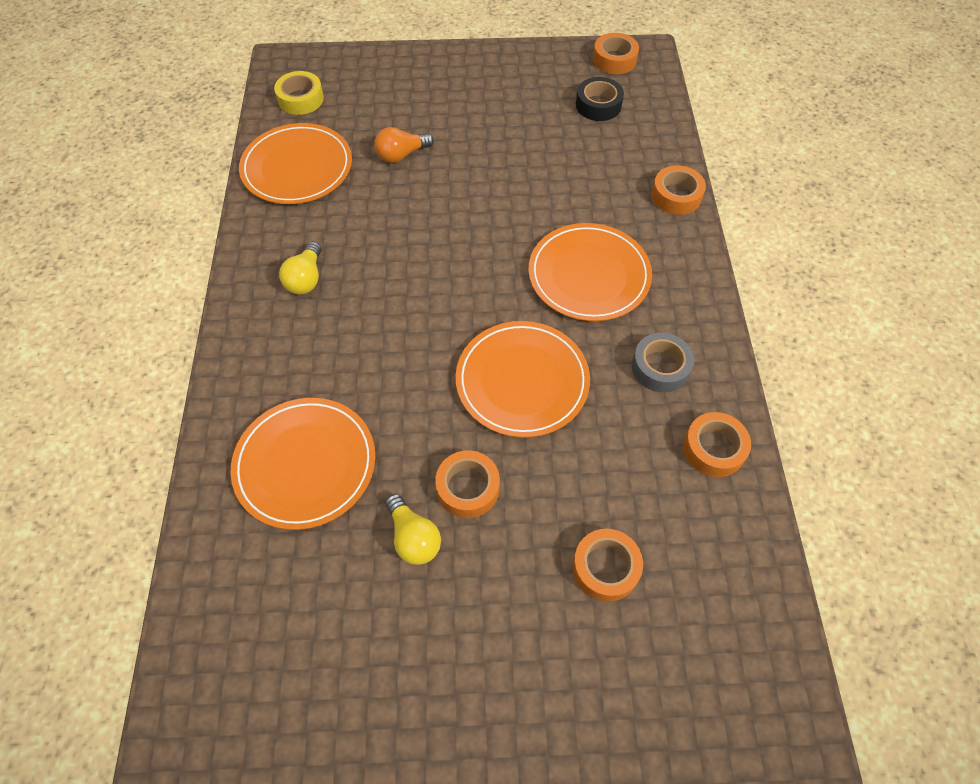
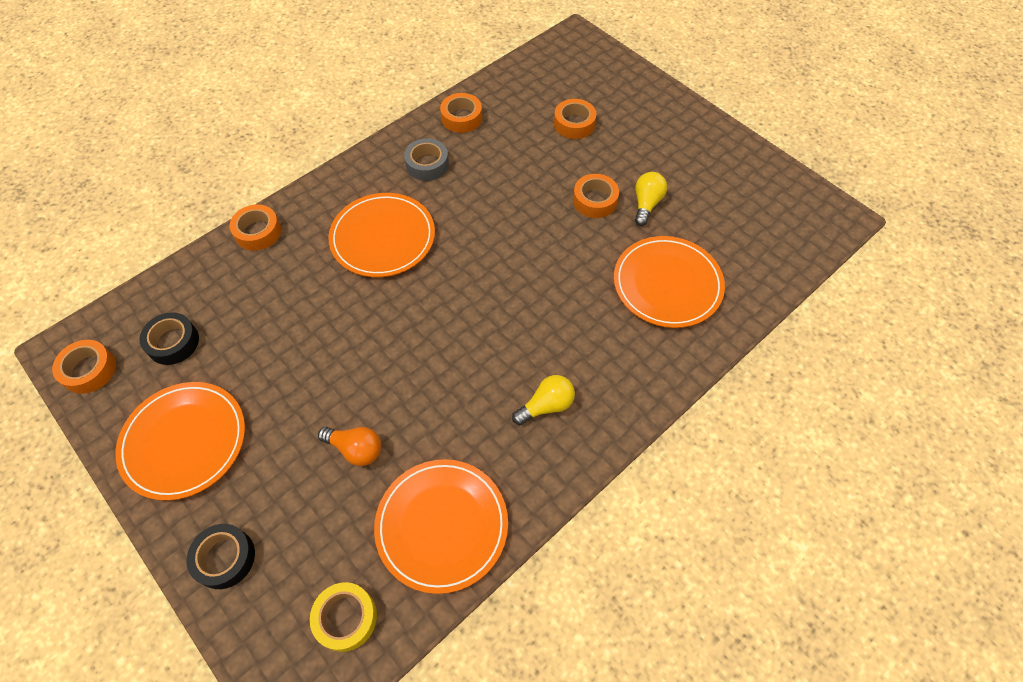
camera: 130 degrees left, 0 degrees up
orange plate [456,321,590,438] -> orange plate moved to [115,382,245,501]
none -> black tape [186,524,255,589]

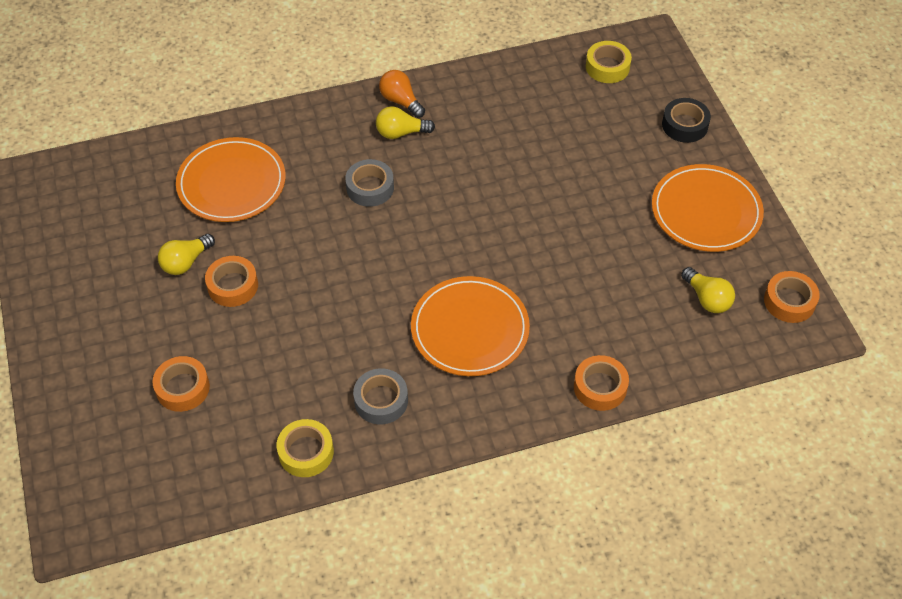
camera: 155 degrees left, 5 degrees down
black tape [139,312,199,365] -> yellow light bulb [681,267,735,313]
orange light bulb [318,427,381,466] -> orange light bulb moved to [379,70,425,118]
orange plate [374,459,508,594] -> none
orange tape [440,93,482,133] -> yellow tape [277,419,334,477]
none -> grey tape [345,159,394,207]

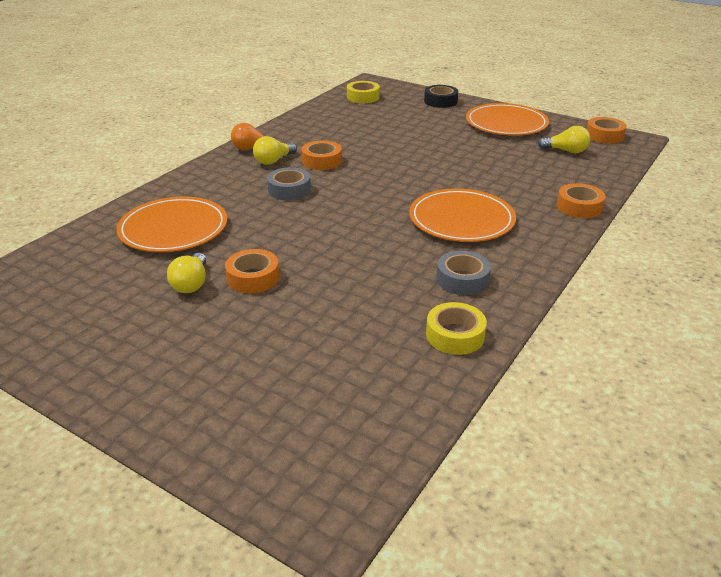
camera: 40 degrees left, 20 degrees down
orange tape [153,356,210,412] -> orange tape moved to [302,141,342,170]

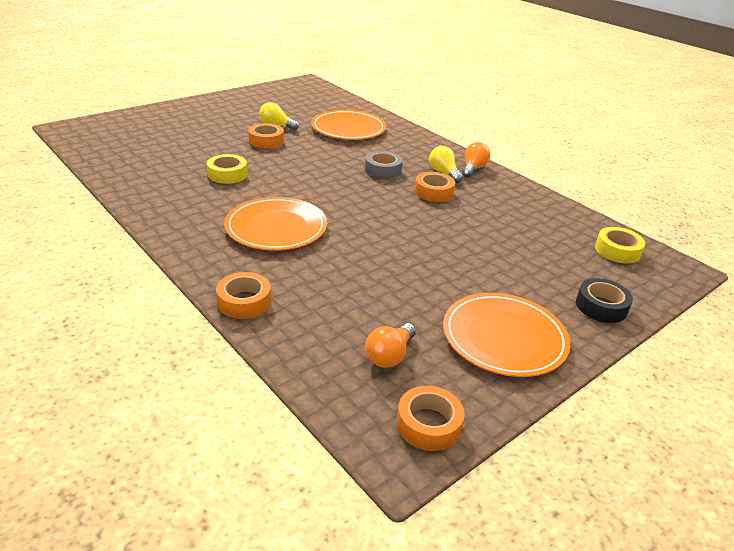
camera: 105 degrees right, 0 degrees up
yellow tape [426,302,487,355] -> yellow tape moved to [207,154,247,184]
grey tape [436,251,491,295] -> none
yellow light bulb [538,126,590,153] -> orange light bulb [365,323,416,368]

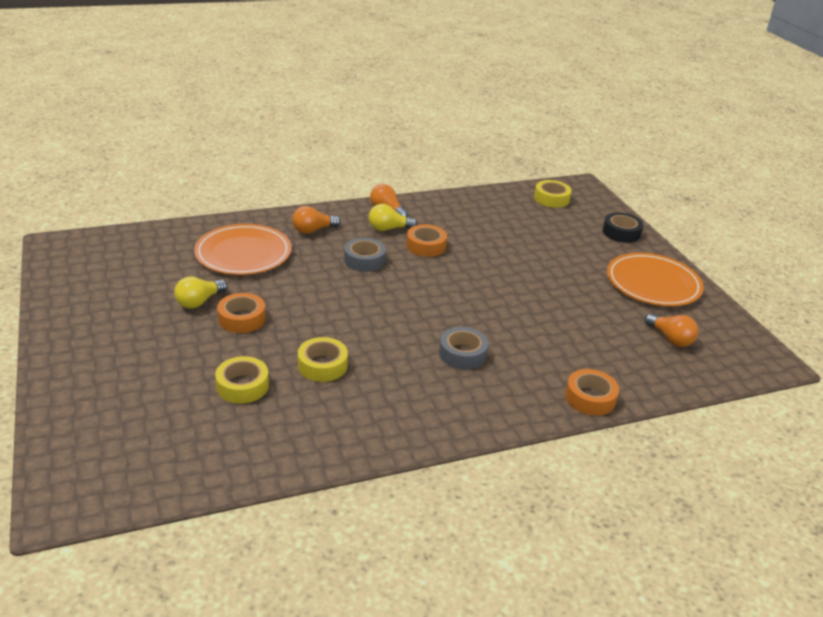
camera: 70 degrees left, 0 degrees up
orange plate [224,197,327,251] -> grey tape [439,327,488,370]
orange tape [397,386,464,451] -> none
none -> yellow tape [215,356,269,404]
none -> orange light bulb [292,206,341,234]

